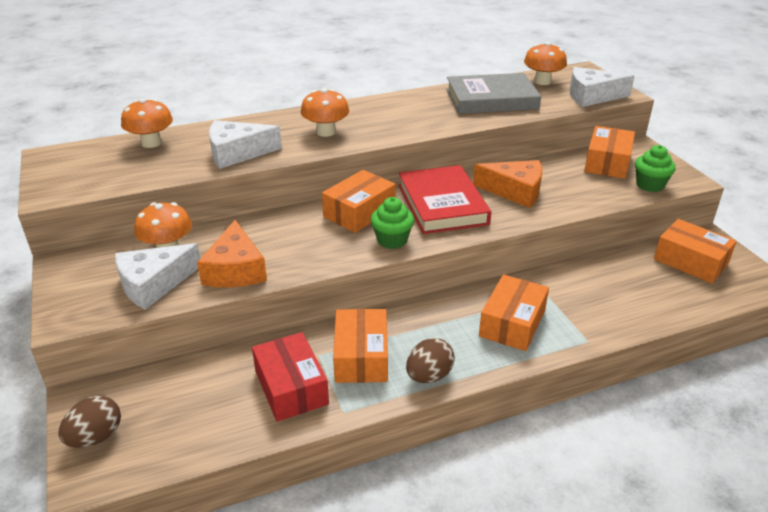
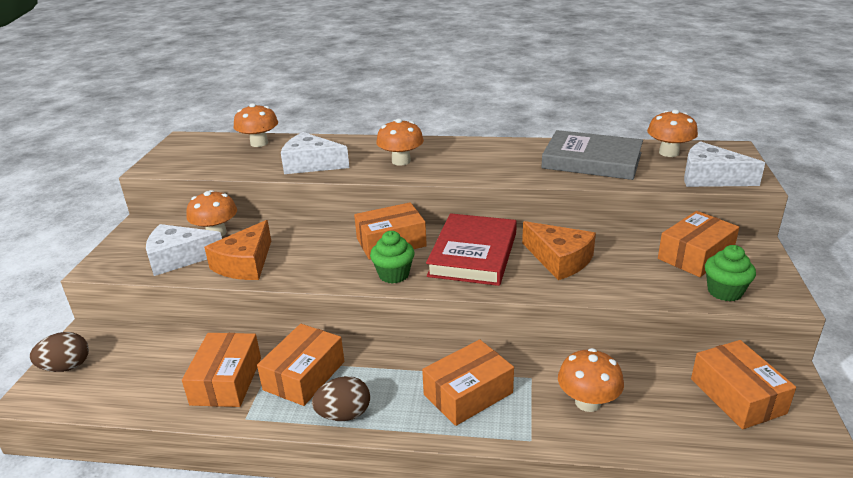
camera: 30 degrees right, 5 degrees down
red box [252,332,329,422] -> orange box [182,333,261,407]
none -> orange mushroom [558,348,624,412]

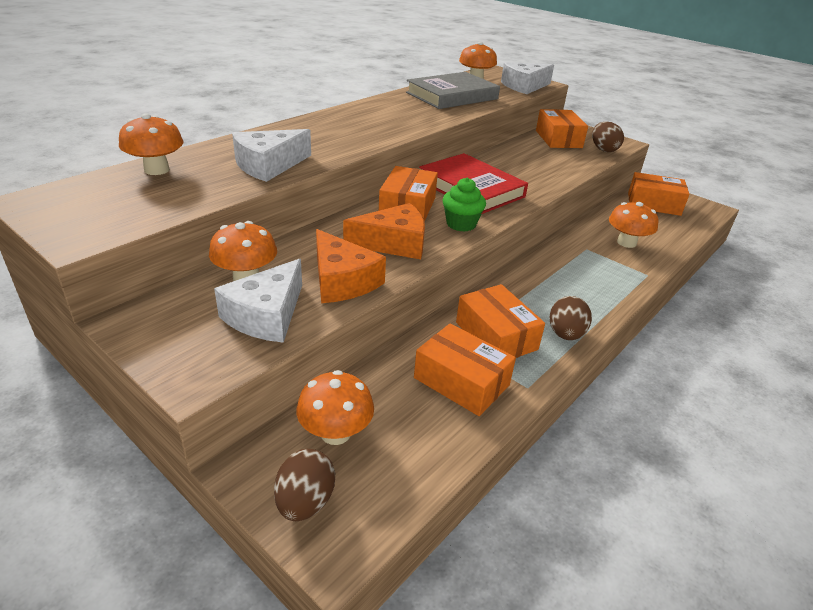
camera: 60 degrees left, 5 degrees up
orange mushroom [376,119,424,166] -> orange mushroom moved to [297,370,374,445]
orange box [422,340,514,426] -> none
orange cheese [522,221,596,280] -> orange cheese moved to [343,203,425,259]
green cupcake [705,245,756,301] -> brown egg [592,121,624,152]

